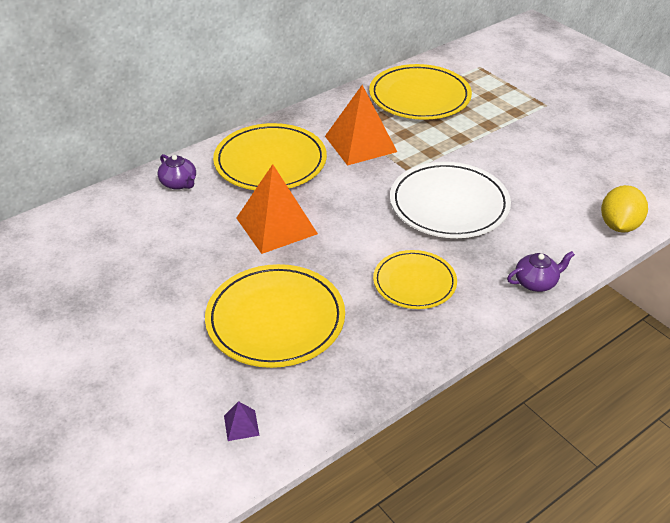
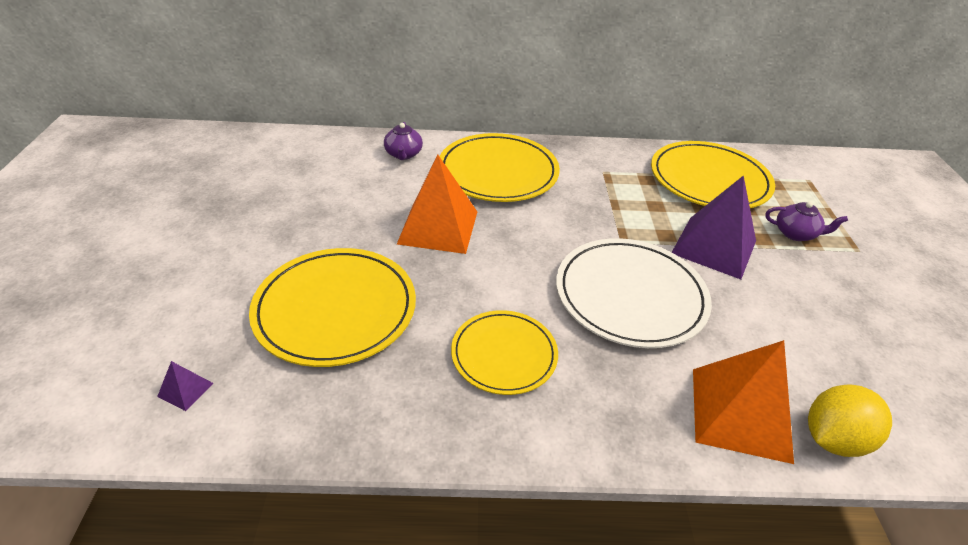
camera: 35 degrees right, 0 degrees up
orange pyramid [325,85,397,166] -> orange pyramid moved to [693,340,794,464]
purple teapot [507,251,575,292] -> purple teapot moved to [765,202,848,241]
none -> purple pyramid [672,175,756,279]

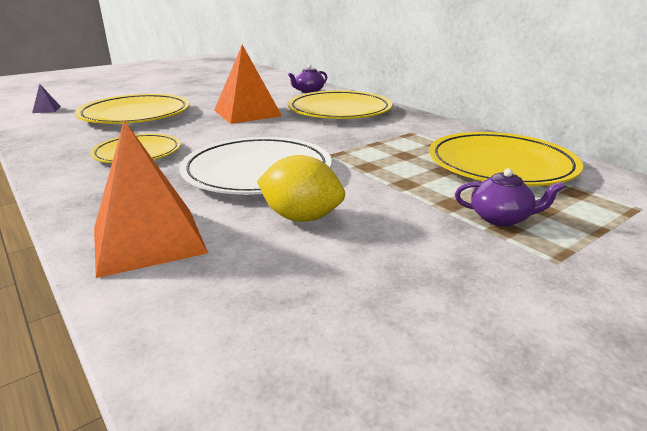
camera: 55 degrees right, 15 degrees down
purple pyramid [672,175,756,279] -> none
purple teapot [765,202,848,241] -> purple teapot turned 60 degrees counterclockwise [455,168,565,226]
yellow lemon [808,384,892,457] -> yellow lemon moved to [257,155,345,222]

